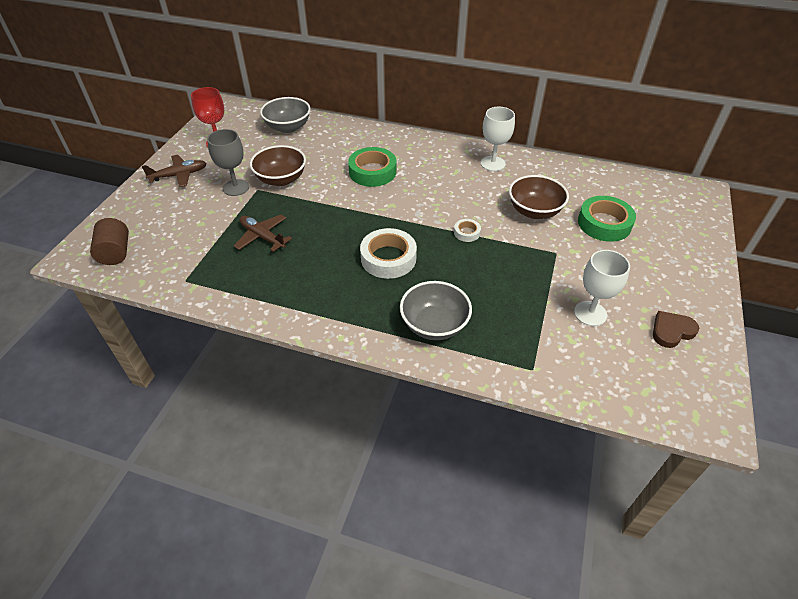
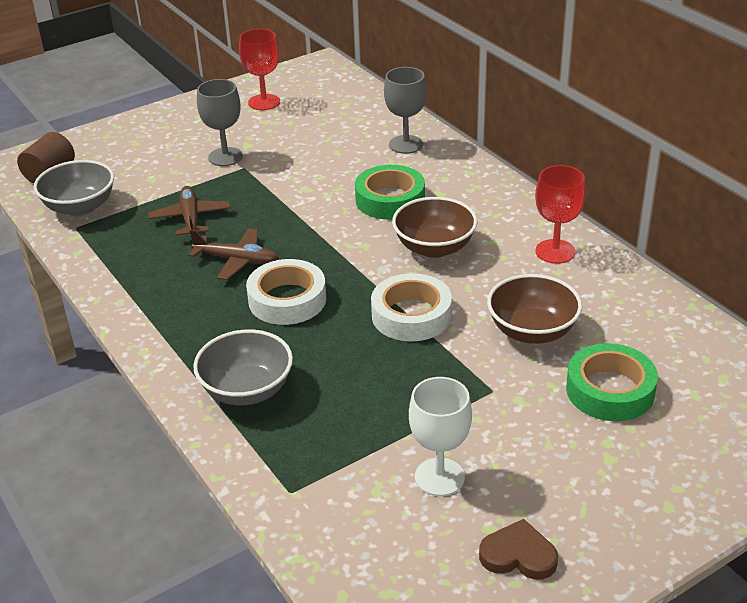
camera: 40 degrees right, 10 degrees down
brown plane [142,155,207,187] -> brown plane moved to [189,228,279,280]
brown bowl [250,145,306,186] -> brown bowl moved to [392,197,477,258]
grey bowl [260,97,311,133] -> grey bowl moved to [34,160,114,216]
white tape [454,219,481,242] -> white tape [371,273,452,342], size x2.02
white goblet [481,107,515,171] -> red goblet [535,165,586,264]
none -> grey goblet [384,67,427,154]

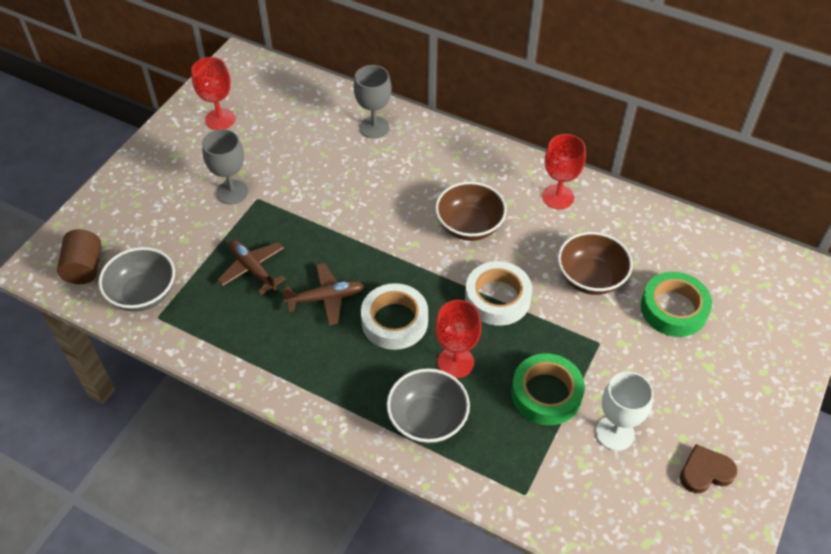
camera: 30 degrees left, 15 degrees up
green tape [355,165,425,220] -> green tape moved to [511,353,585,425]
none -> red goblet [435,300,482,378]

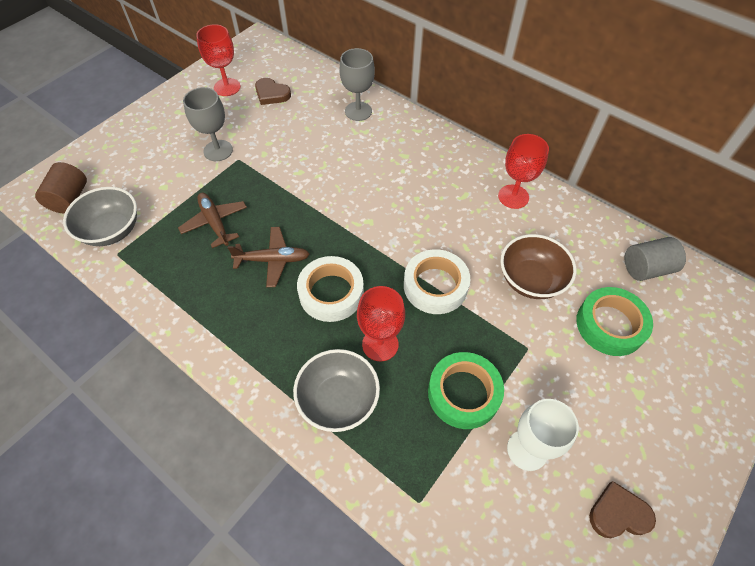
camera: 10 degrees right, 5 degrees up
brown bowl [435,182,507,241] -> none
none -> brown heart [255,78,291,105]
none -> grey cylinder [625,237,686,281]

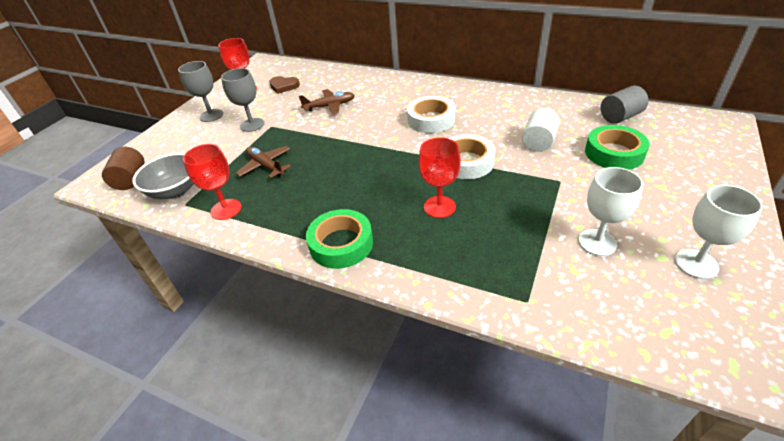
camera: 10 degrees left, 15 degrees down
brown plane [228,227,310,287] -> brown plane moved to [299,89,355,115]
grey bowl [293,349,380,432] -> none
white tape [297,256,364,322] -> white tape moved to [407,96,456,133]
grey goblet [339,48,375,121] -> grey goblet moved to [178,61,223,122]
green tape [428,352,504,429] -> green tape moved to [306,209,373,269]
red goblet [498,134,549,209] -> red goblet moved to [183,144,242,220]
brown bowl [500,234,576,299] -> white cylinder [522,108,560,152]
brown heart [589,481,656,538] -> white goblet [675,185,763,279]

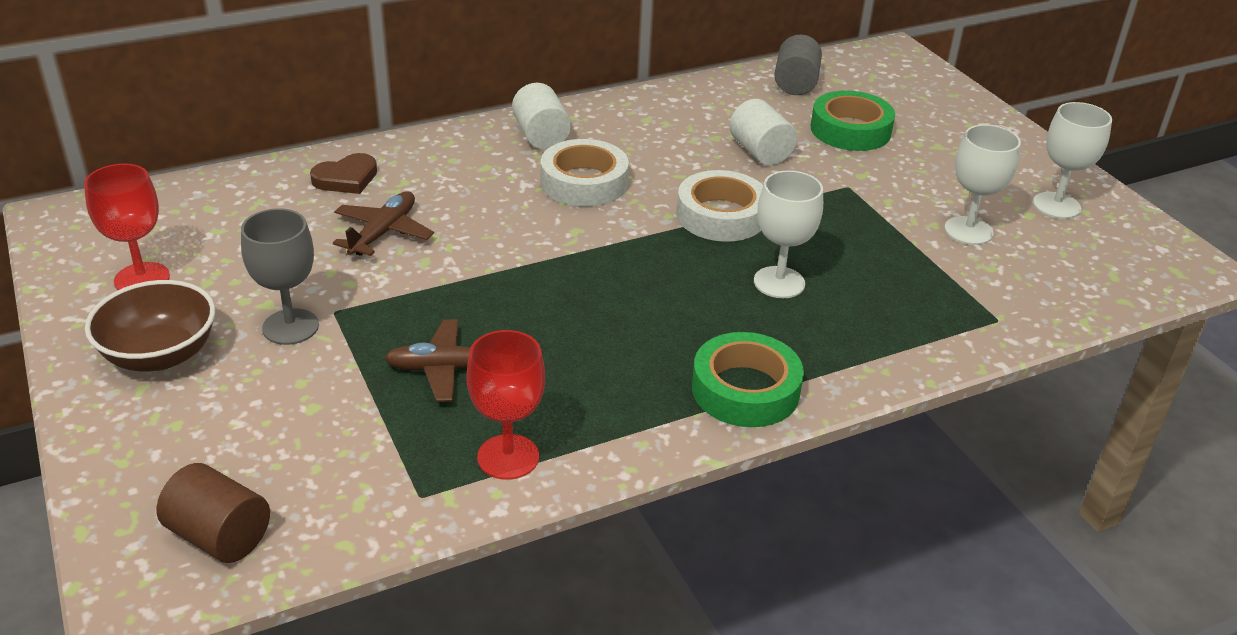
camera: 55 degrees left, 5 degrees down
grey bowl [132,153,194,199] -> none
grey goblet [178,61,223,122] -> brown bowl [85,280,215,372]
brown heart [269,76,300,94] -> brown heart moved to [310,153,377,194]
red goblet [419,137,461,218] -> white goblet [754,170,823,298]
none -> white cylinder [512,83,571,149]

